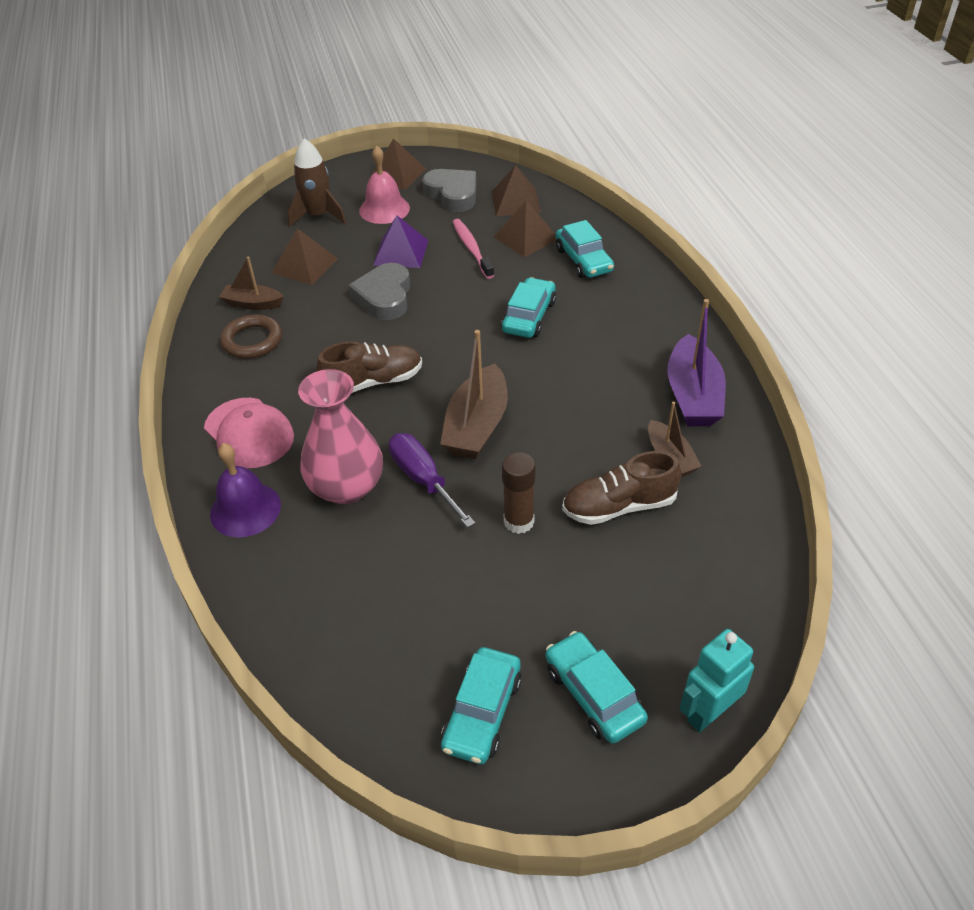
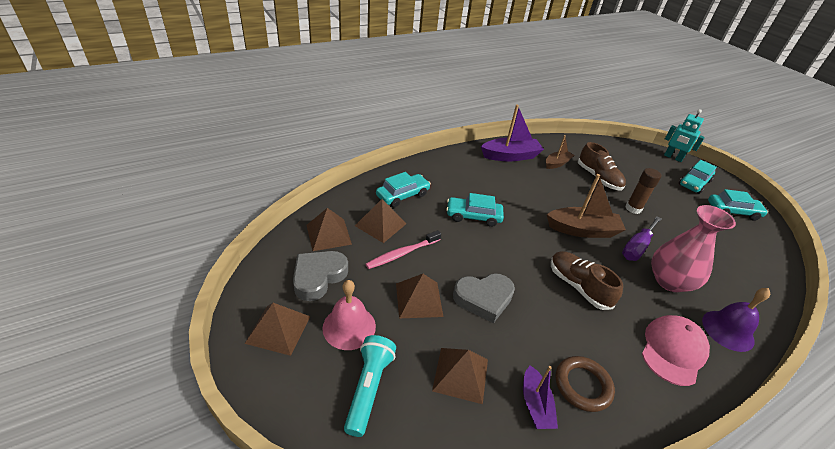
camera: 110 degrees left, 5 degrees down
brown boat [219,256,284,310] -> purple boat [523,365,558,429]
brown rocket [288,138,346,227] -> turquoise flashlight [344,335,396,437]
purple pyramid [373,216,428,268] -> brown pyramid [396,274,444,318]

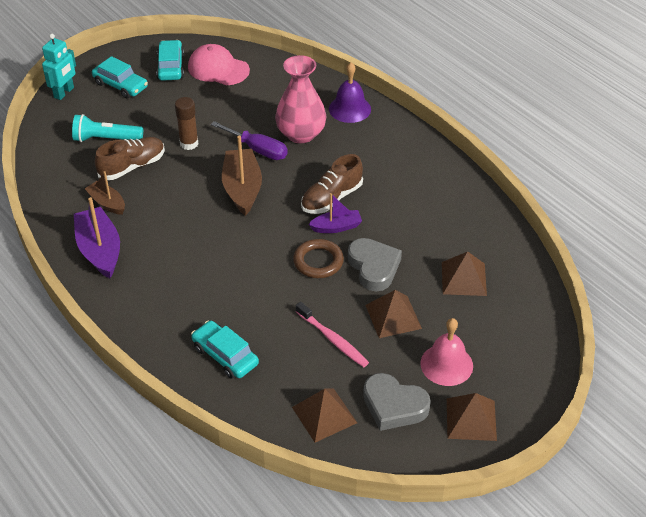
camera: 95 degrees left, 5 degrees up
turquoise flashlight [344,335,396,437] -> turquoise flashlight moved to [72,114,143,142]
brown pyramid [355,199,406,243] -> none
turquoise car [446,193,504,227] -> none
purple boat [523,365,558,429] -> purple boat moved to [308,193,362,233]
brown ring [555,356,615,412] -> brown ring moved to [293,239,344,278]
pink cap [642,315,710,386] -> pink cap moved to [188,44,250,85]

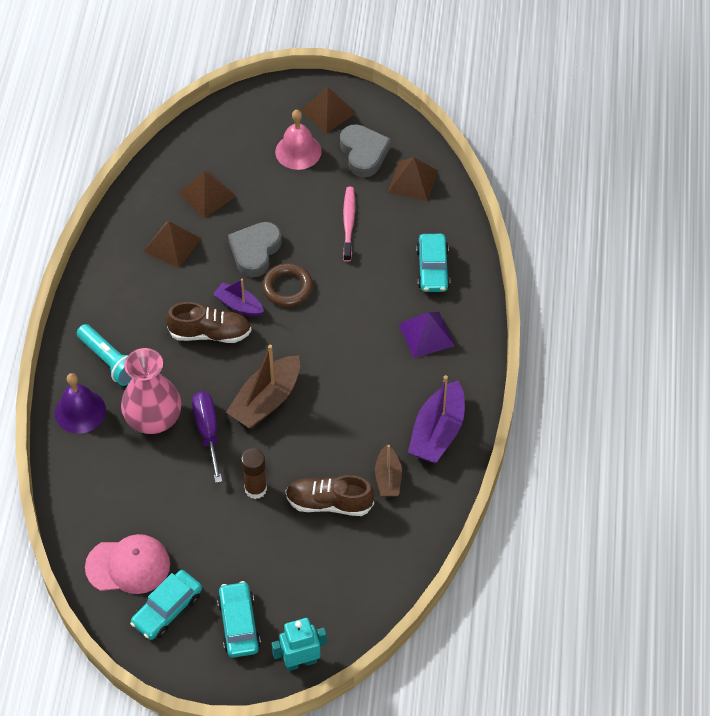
camera: 135 degrees left, 10 degrees up
turquoise flashlight [72,114,143,142] -> turquoise flashlight moved to [77,324,132,386]
pink cap [188,44,250,85] -> pink cap turned 75 degrees counterclockwise [85,534,170,594]
brown pyramid [365,290,422,338] -> brown pyramid moved to [143,221,202,268]
none -> purple pyramid [399,312,455,358]

